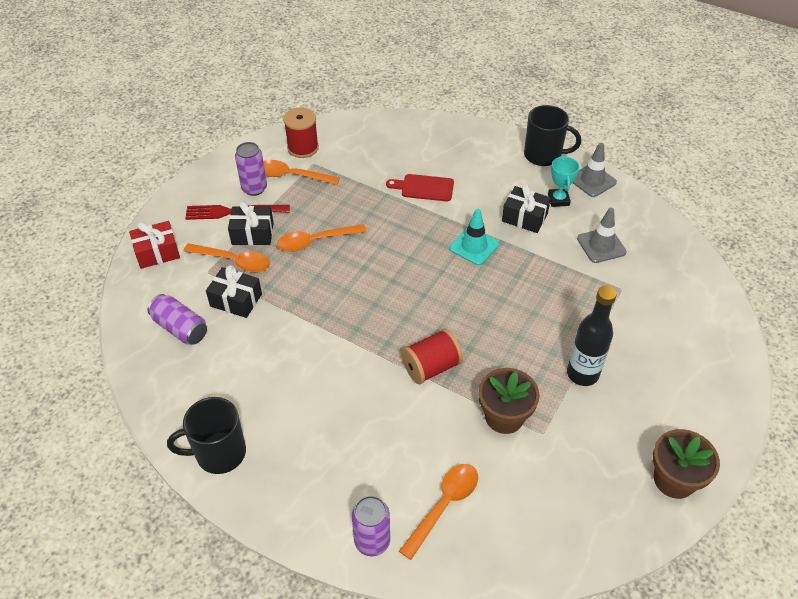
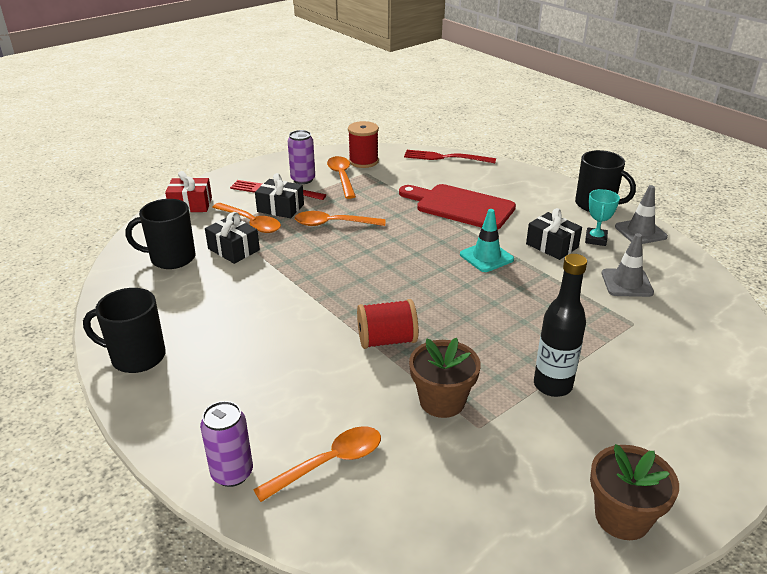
camera: 20 degrees right, 15 degrees down
purple can [147,294,207,345] -> black mug [126,199,195,269]
orange spoon [263,160,340,185] -> orange spoon turned 45 degrees clockwise [327,156,356,199]
red cutting board [386,174,454,201] -> red cutting board [399,184,516,229], size x1.73
none -> red fork [404,150,496,163]

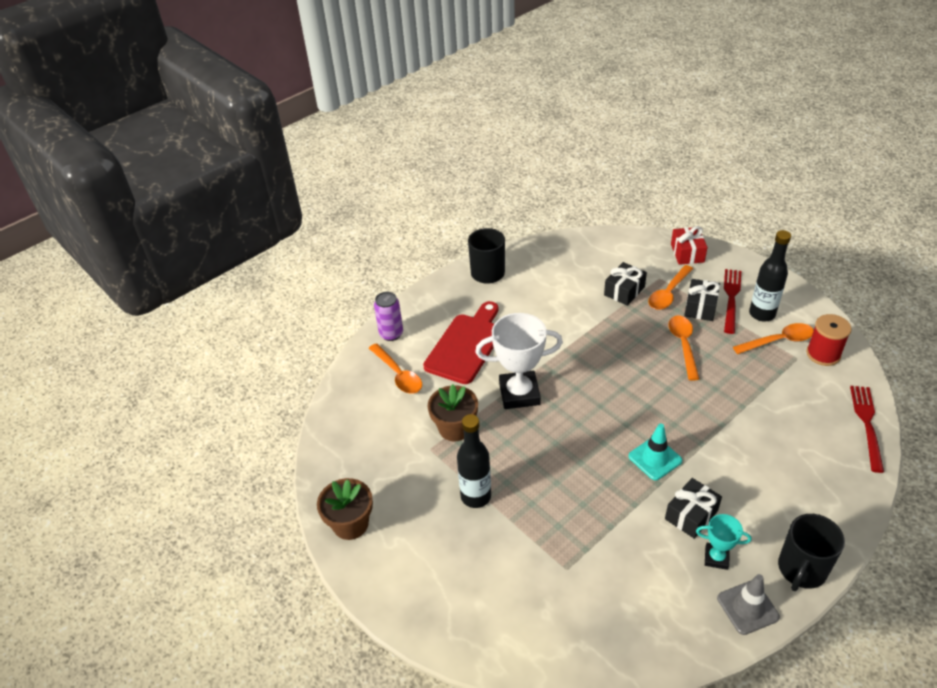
camera: 90 degrees right, 10 degrees up
black mug [126,199,195,269] -> none
purple can [288,130,315,184] -> black bottle [749,230,791,321]
red spool [357,299,419,349] -> white trophy [475,313,563,409]
red cutting board [399,184,516,229] -> red cutting board moved to [423,301,499,384]
grey traffic cone [602,233,654,297] -> none

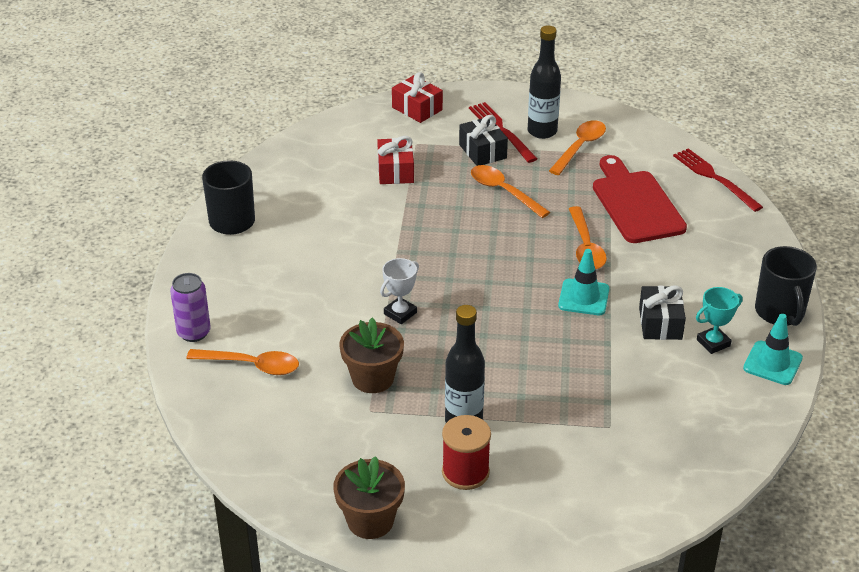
camera: 45 degrees left, 5 degrees down
red cutting board [423,301,499,384] -> red cutting board moved to [593,155,687,243]
white trophy [475,313,563,409] -> white trophy [380,258,419,324], size x0.52
black gift [604,262,647,306] -> red gift [377,136,414,184]
orange spoon [648,265,693,310] -> orange spoon moved to [569,206,607,269]
grey traffic cone [717,574,780,635] -> turquoise traffic cone [743,314,803,385]
red spool [806,314,852,366] -> red spool moved to [442,415,491,490]

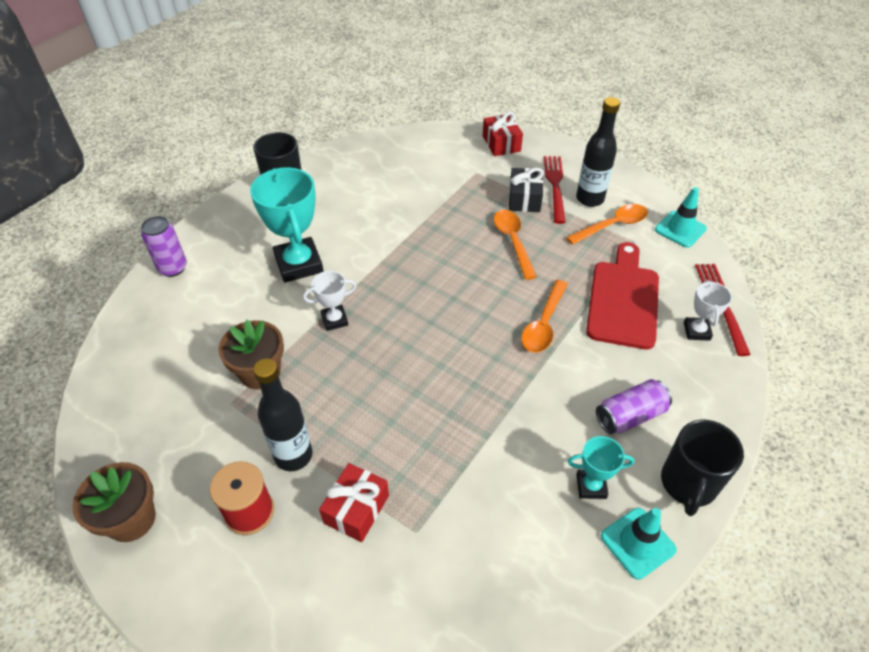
camera: 30 degrees right, 10 degrees up
orange spoon [186,349,299,375] -> none
red gift [377,136,414,184] -> red gift moved to [319,463,389,542]
turquoise traffic cone [558,249,609,315] -> turquoise traffic cone moved to [655,187,707,248]
black gift [639,286,686,340] -> none
none -> turquoise trophy [250,167,324,283]
none -> purple can [596,379,672,434]
none -> white trophy [684,280,732,341]

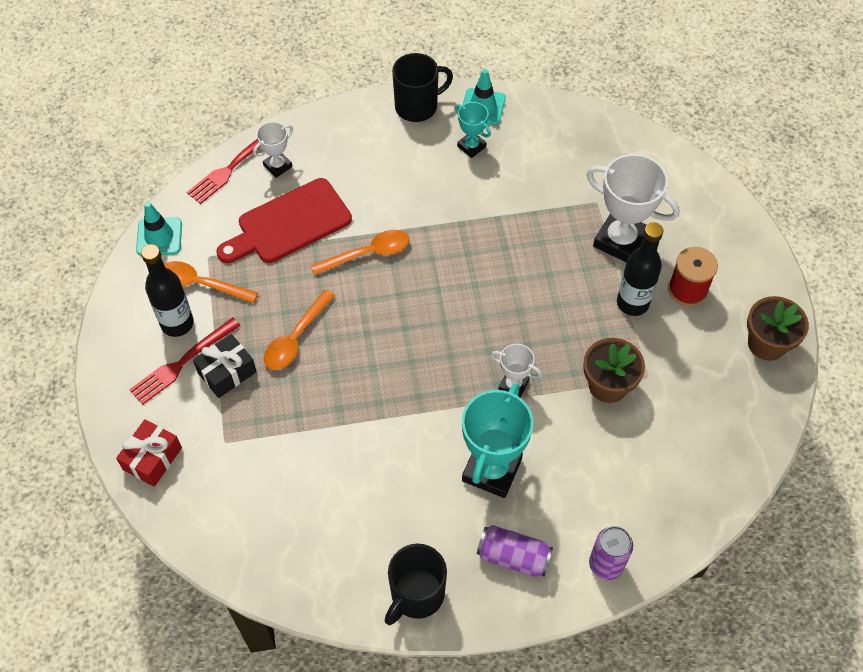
camera: 135 degrees left, 10 degrees up
red gift [319,463,389,542] -> white trophy [586,154,679,262]
purple can [596,379,672,434] -> purple can moved to [477,525,553,577]

